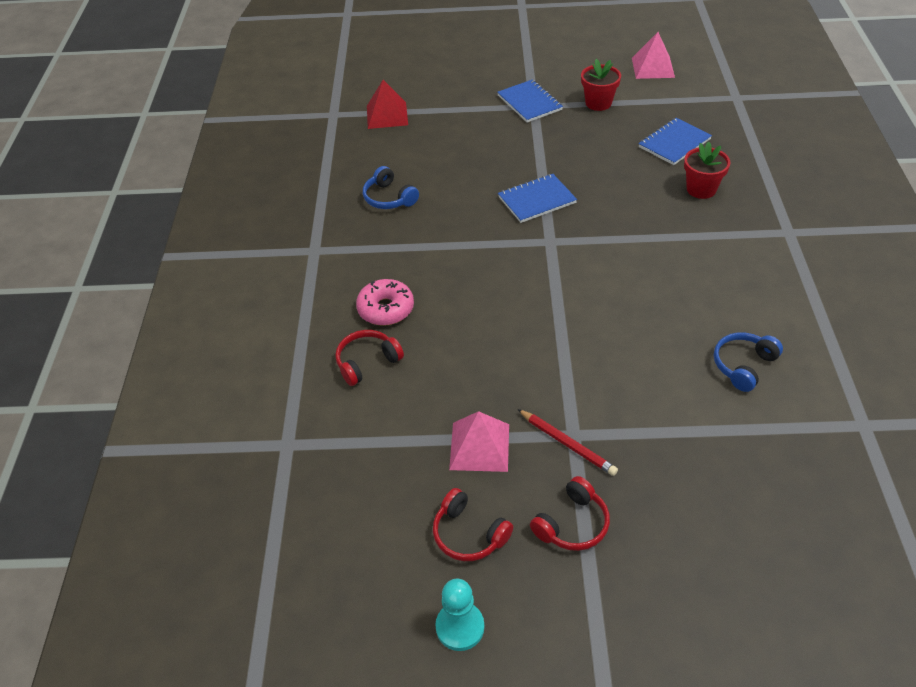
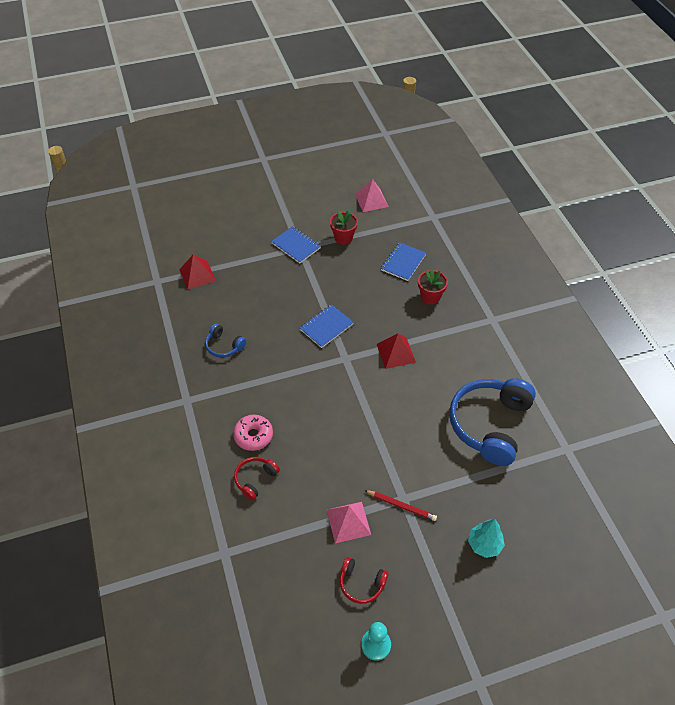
camera: 20 degrees left, 5 degrees up
red headphones [530,476,610,551] -> none
blue headphones [714,332,783,392] -> blue headphones [449,378,536,466], size x2.15
none -> red pyramid [377,333,416,369]
none -> turquoise tree [468,519,505,558]

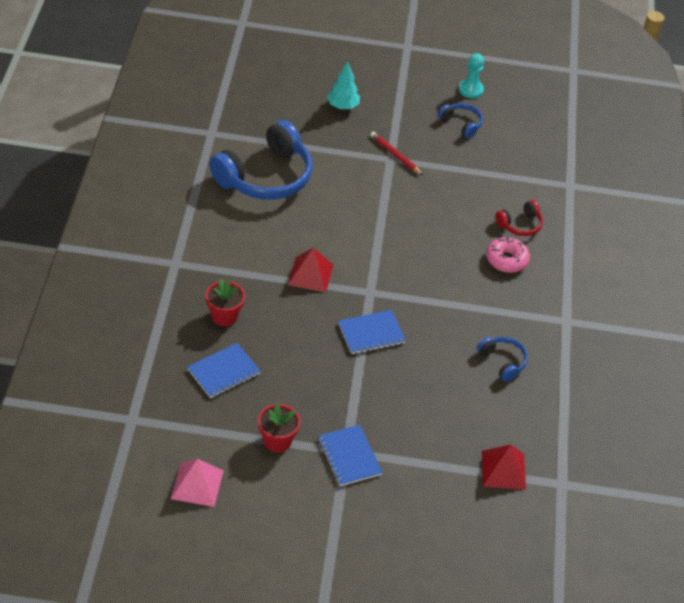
camera: 160 degrees left, 5 degrees down
pink pyramid [327,502,371,543] -> none
red headphones [340,557,389,604] -> blue headphones [438,103,483,138]

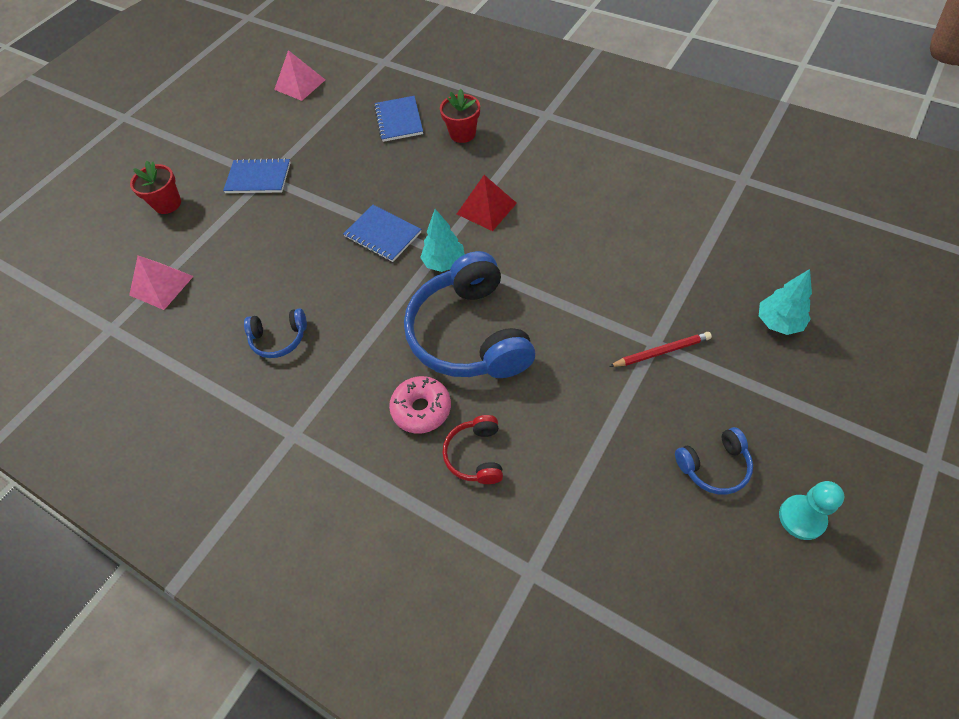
camera: 125 degrees right, 10 degrees up
blue headphones [209,120,313,200] -> blue headphones moved to [404,251,535,378]
red flower pot [258,403,300,453] -> red flower pot moved to [130,161,181,214]
blue notebook [338,310,406,354] -> blue notebook turned 60 degrees counterclockwise [343,205,421,262]
red pyramid [482,445,526,490] -> pink pyramid [129,255,194,310]
none -> turquoise tree [420,209,465,272]

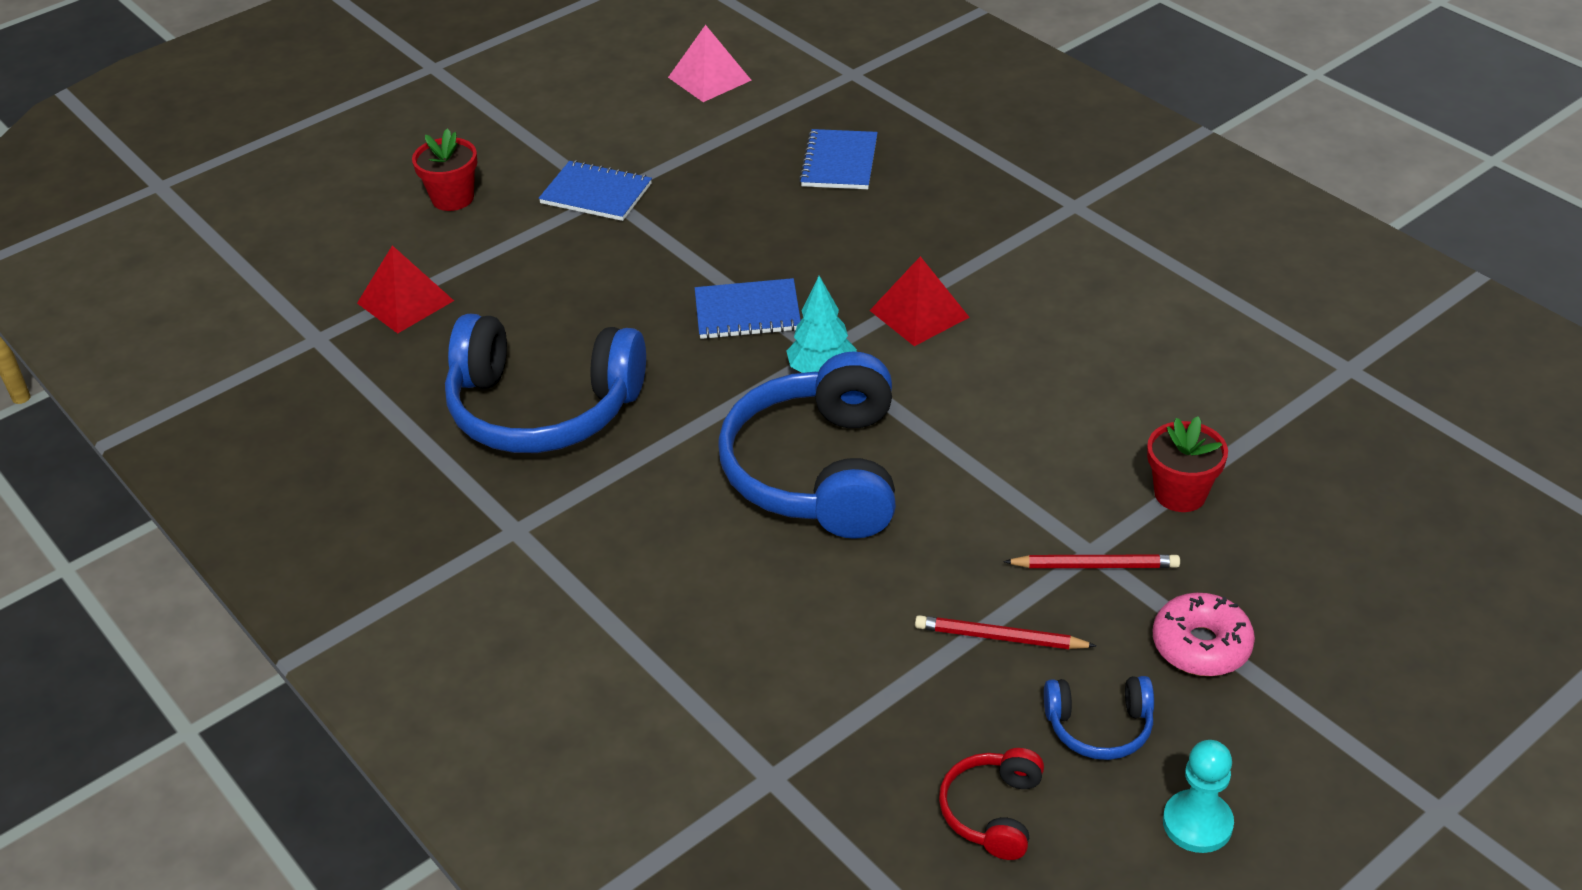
camera: 15 degrees right, 15 degrees down
pink pyramid [129,255,194,310] -> red pyramid [357,245,454,333]
blue headphones [244,308,307,358] -> blue headphones [445,314,646,453], size x2.15
blue notebook [343,205,421,262] -> blue notebook turned 60 degrees counterclockwise [695,278,801,339]
pink donut [389,376,451,434] -> pink donut moved to [1153,593,1255,676]
red flower pot [440,89,480,143] -> red flower pot moved to [1147,416,1228,512]
red headphones [443,415,503,484] -> red headphones moved to [939,748,1044,860]
turquoise tree [759,269,812,335] -> none
none -> red pencil [915,615,1096,649]

